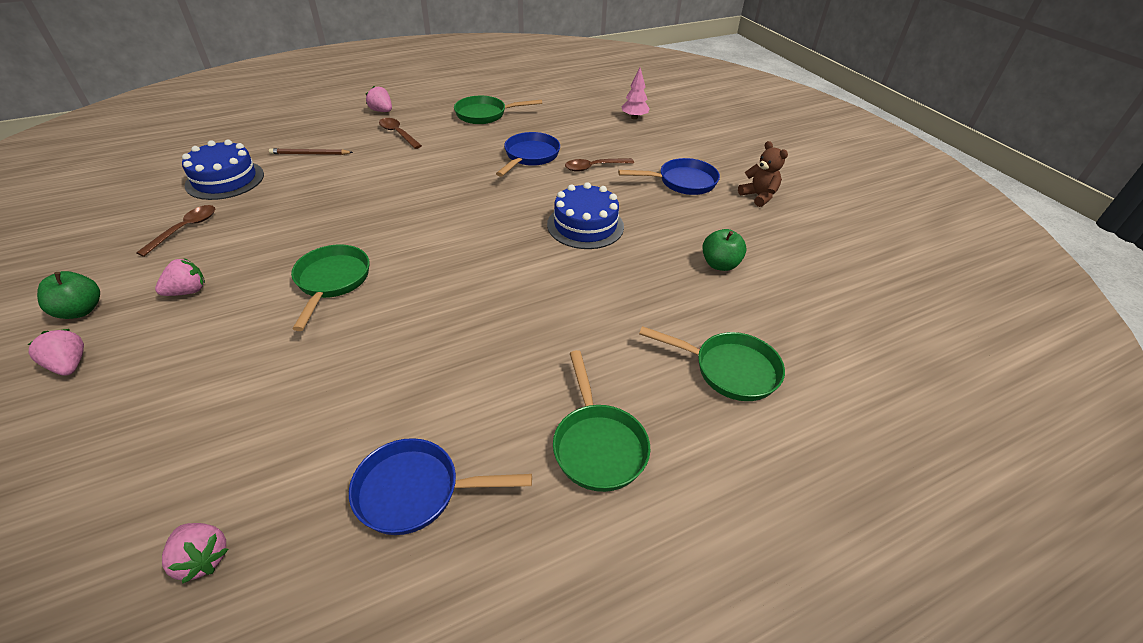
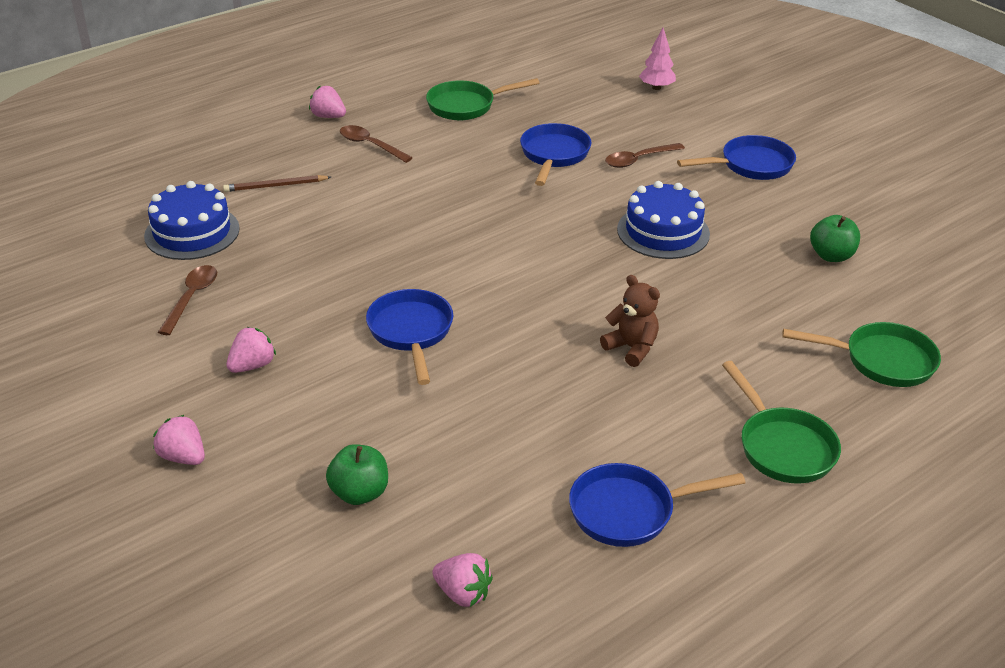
camera: 10 degrees left, 5 degrees down
green apple [37,271,100,319] -> green apple moved to [326,444,388,505]
green pan [291,244,369,331] -> blue pan [366,289,453,385]
brown teddy bear [738,141,788,207] -> brown teddy bear moved to [600,275,660,367]

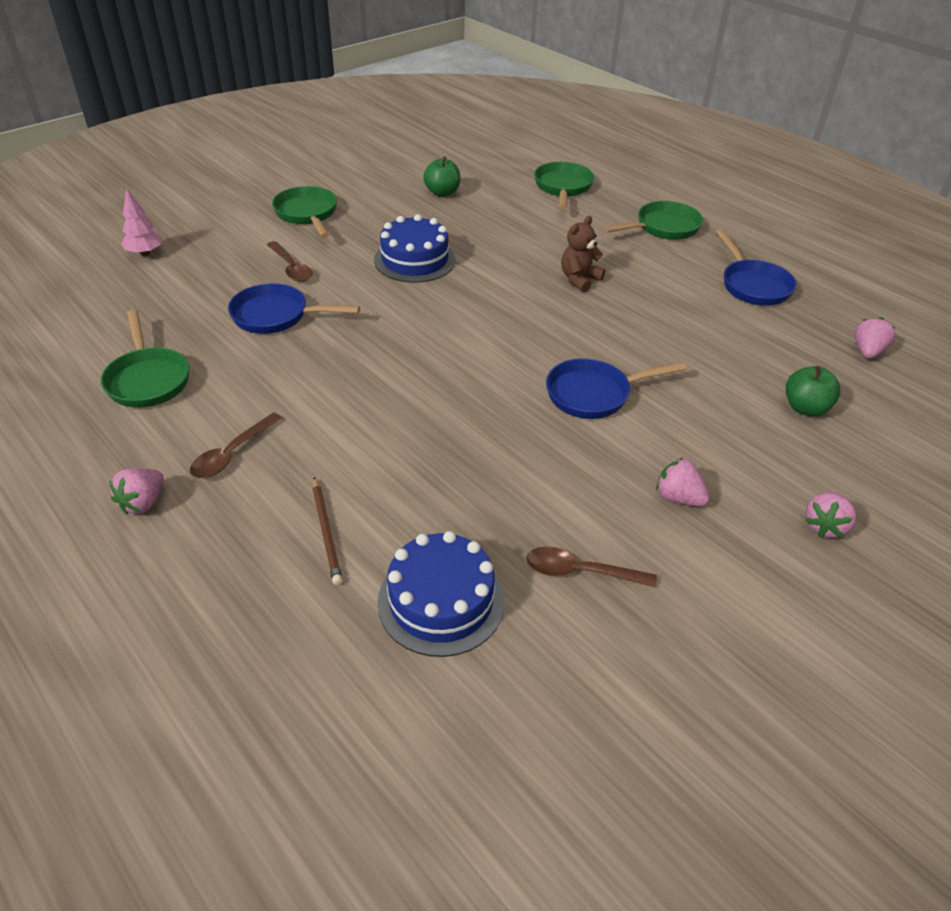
camera: 95 degrees left, 5 degrees up
blue pan [677,135,796,180] -> green pan [272,186,337,238]

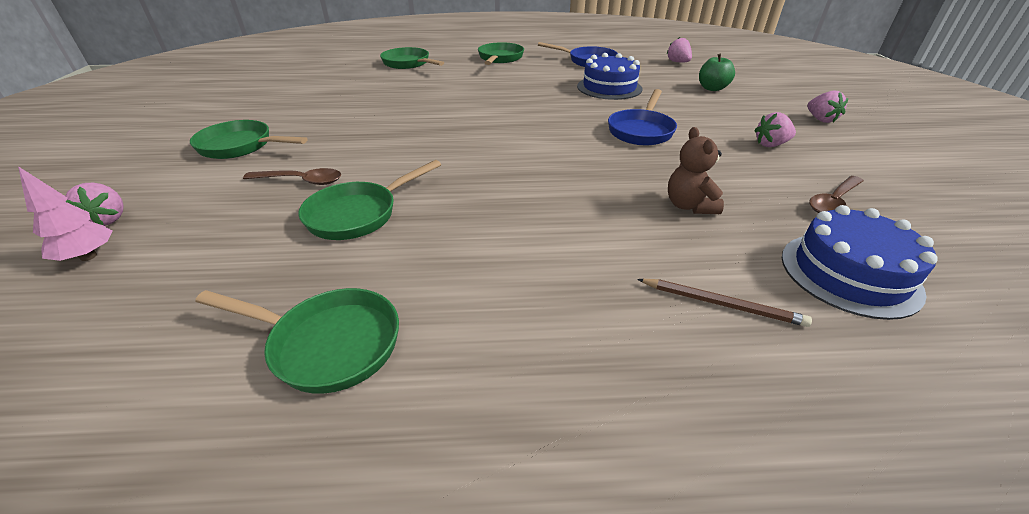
camera: 50 degrees left, 5 degrees down
pink strawberry [109,468,164,514] -> pink strawberry moved to [65,183,124,226]
brown spoon [190,412,282,478] -> none
blue pan [228,283,360,334] -> green pan [298,160,441,240]
blue cake [374,214,456,283] -> blue cake moved to [577,53,642,100]
green apple [423,156,460,197] -> none
brown teddy bear [561,216,605,292] -> brown teddy bear moved to [668,127,724,214]

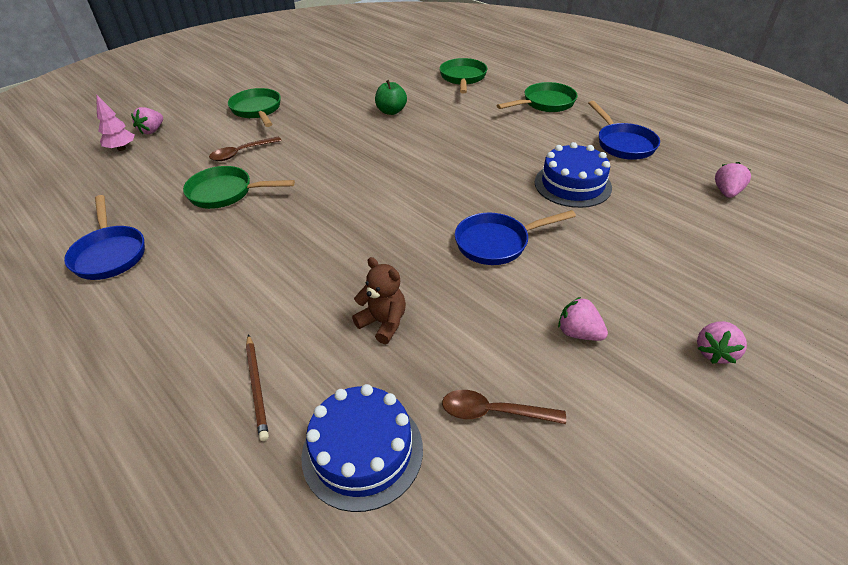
camera: 50 degrees right, 5 degrees up
green pan [195,288,399,394] -> blue pan [64,195,145,280]
brown spoon [243,168,341,185] -> brown spoon turned 90 degrees clockwise [209,136,282,161]
brown teddy bear [668,127,724,214] -> brown teddy bear turned 90 degrees clockwise [352,257,406,344]
green apple [699,54,735,91] -> green apple moved to [375,80,407,115]

